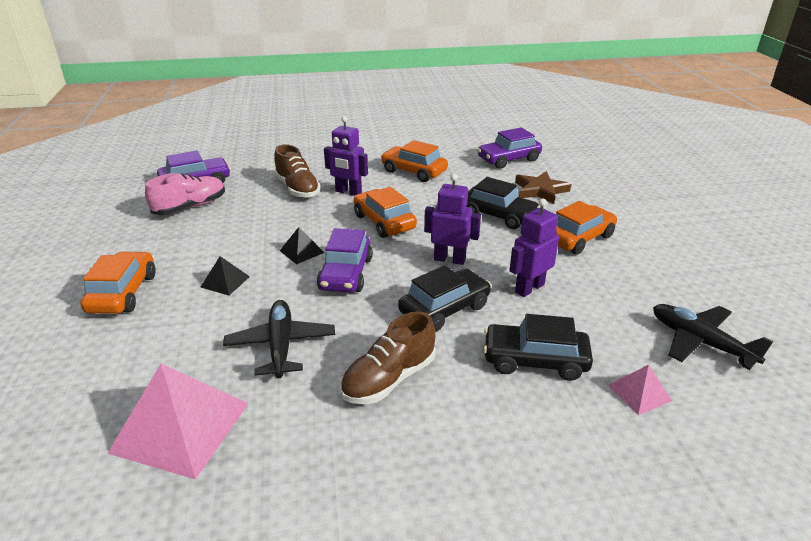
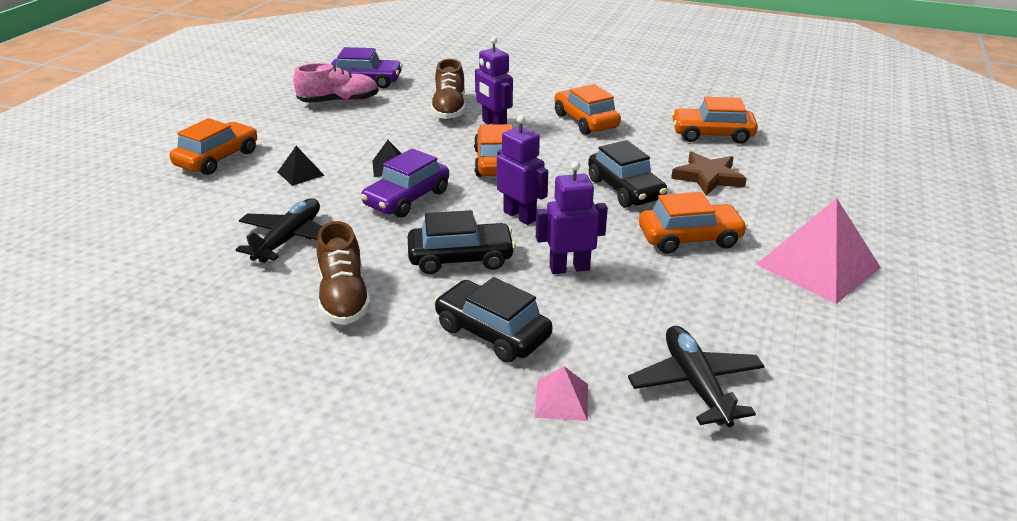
camera: 30 degrees right, 0 degrees up
pink pyramid [107,364,249,480] -> pink pyramid moved to [756,198,881,304]
brown shoe [340,311,436,404] -> brown shoe turned 90 degrees counterclockwise [317,221,371,325]
purple car [477,127,542,169] -> orange car [672,97,758,144]

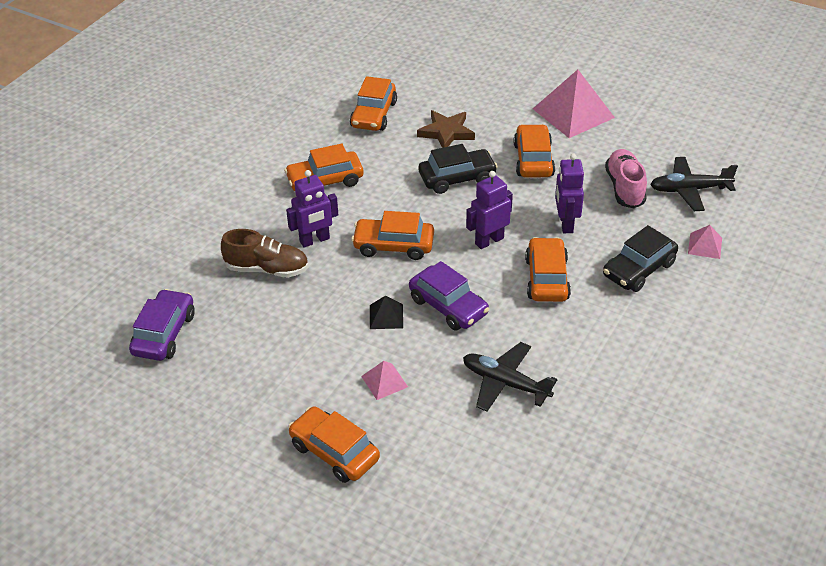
camera: 80 degrees left, 10 degrees up
black pyramid [278,146,325,186] -> pink pyramid [361,361,408,400]
pink shoe [293,63,379,103] -> pink shoe moved to [605,149,647,209]
brown shoe [317,221,371,325] -> none
black car [408,210,516,274] -> orange car [525,237,571,302]

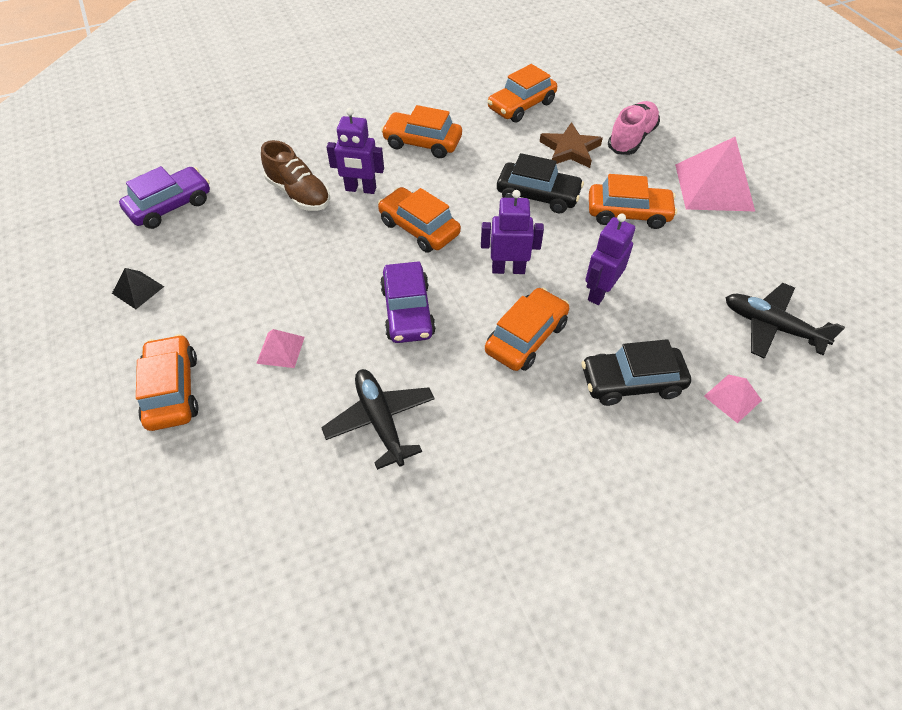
camera: 35 degrees right, 10 degrees up
black pyramid [370,296,403,329] -> black pyramid moved to [112,268,164,309]
orange car [514,124,555,177] -> orange car turned 60 degrees clockwise [589,174,677,229]
pink shoe [605,149,647,209] -> pink shoe moved to [608,101,660,155]

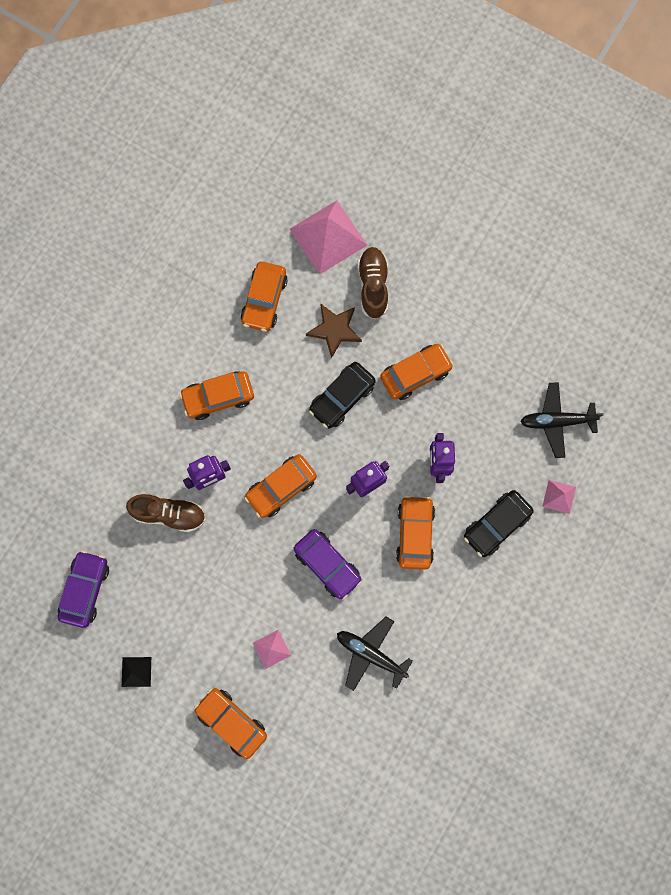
camera: 35 degrees left, 25 degrees up
orange car [378,187,461,253] -> orange car turned 45 degrees counterclockwise [245,454,317,518]
black car [497,153,584,213] -> black car turned 150 degrees clockwise [309,362,376,429]
pink shoe [608,101,660,155] -> brown shoe [358,247,388,319]
pink pyramid [675,137,755,211] -> pink pyramid moved to [290,200,367,274]

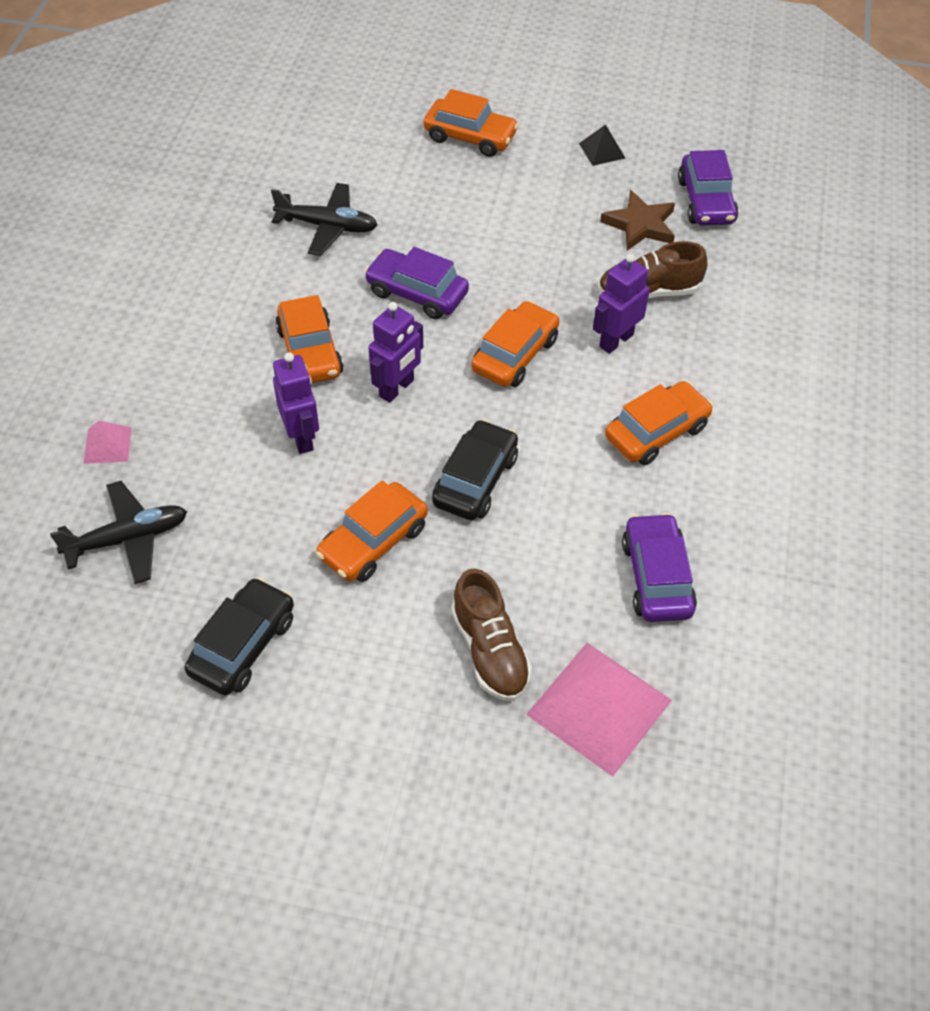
camera: 160 degrees right, 25 degrees down
orange car [241,262,288,332] -> purple car [622,513,697,622]
pink pyramid [253,630,291,669] -> none
brown star [306,303,362,358] -> brown star moved to [600,190,675,251]
black car [464,490,534,557] -> black car moved to [185,577,294,695]

